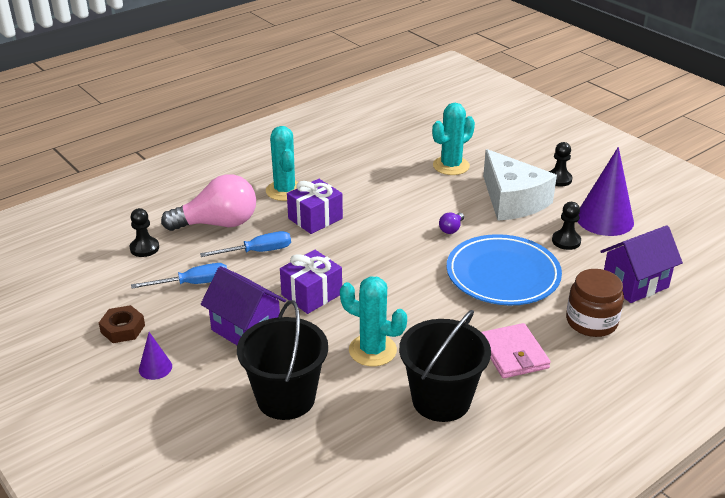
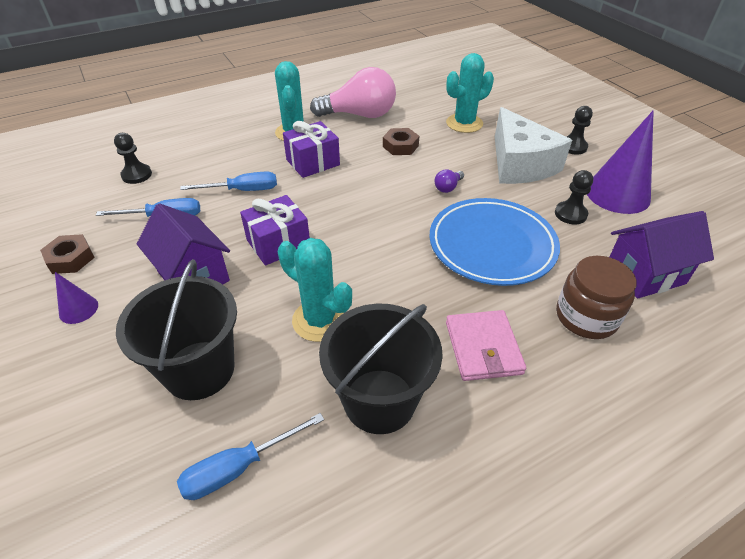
camera: 10 degrees right, 10 degrees up
pink light bulb [161,174,256,231] -> pink light bulb moved to [310,67,396,118]
none -> blue screwdriver [177,413,324,500]
none -> brown nut [383,128,419,155]

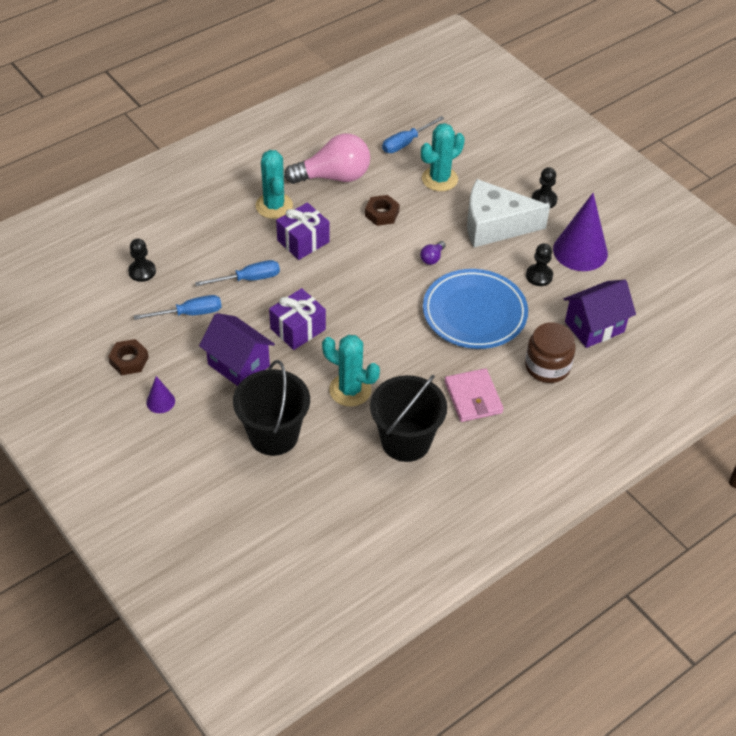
camera: 10 degrees left, 5 degrees up
blue screwdriver [177,413,324,500] -> blue screwdriver moved to [382,116,444,153]
white cheese [495,107,572,184] -> white cheese turned 120 degrees clockwise [467,179,550,247]

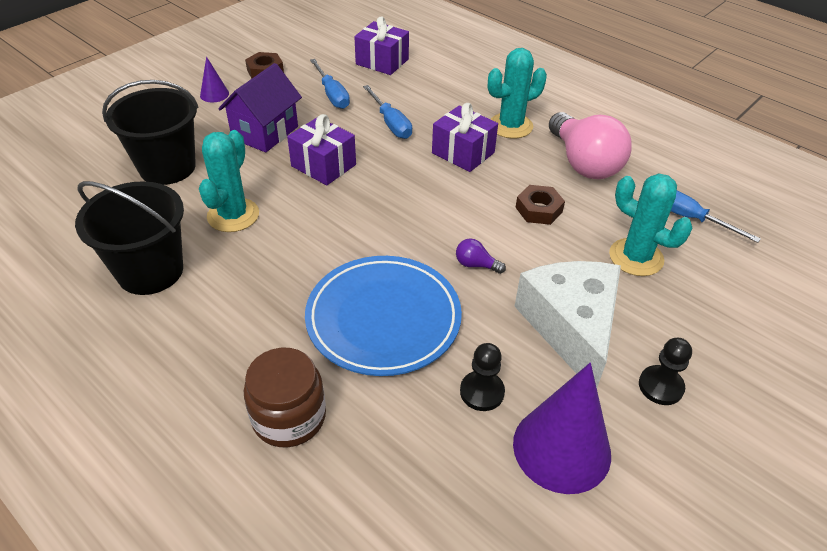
camera: 80 degrees right, 5 degrees down
black pawn [128,239,156,282] -> purple gift [354,16,409,75]
pink wallet [445,368,504,422] -> none
purple house [564,280,636,348] -> none

